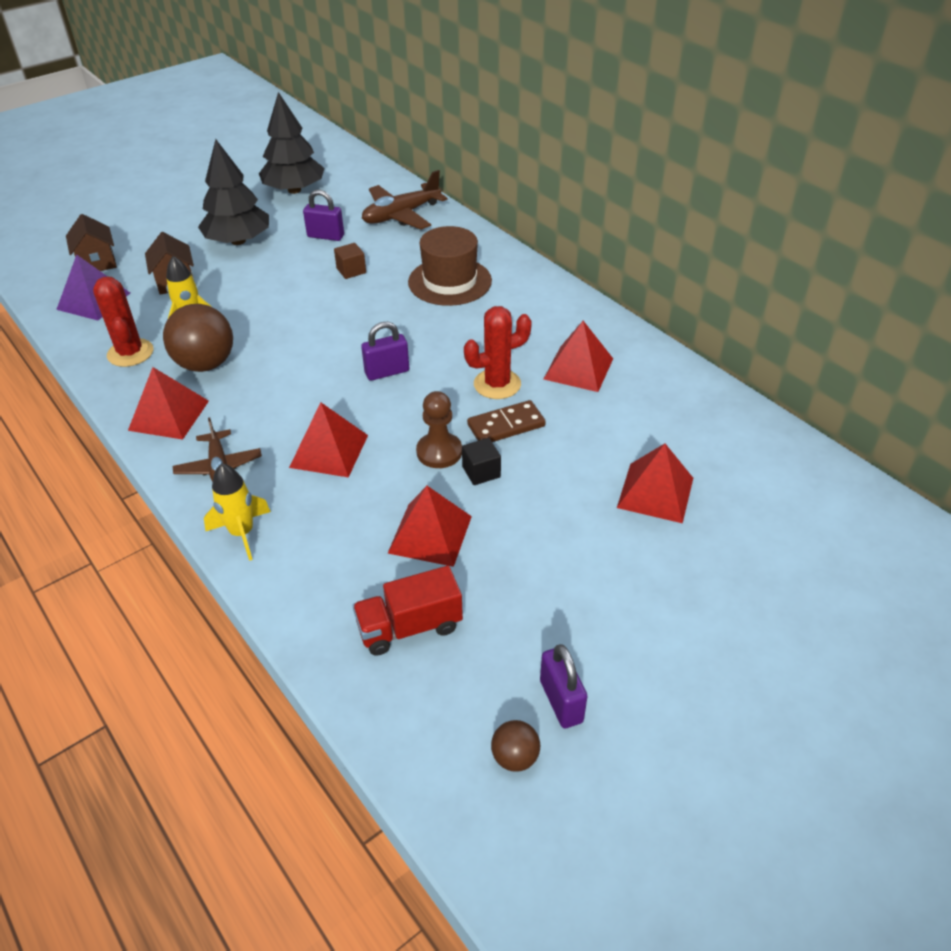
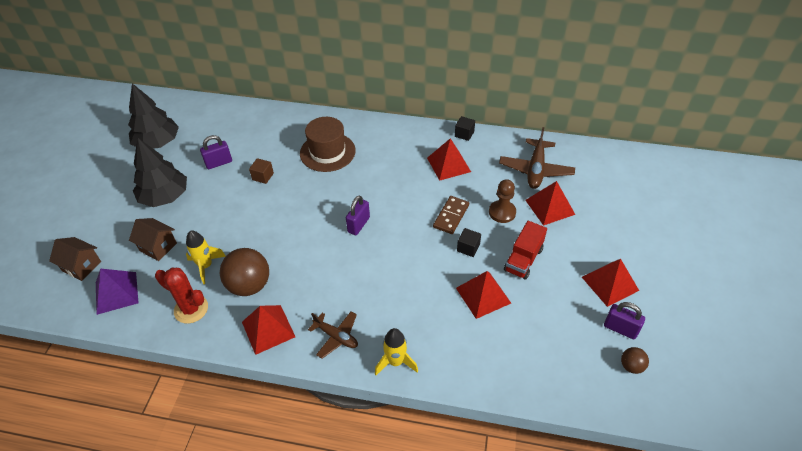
camera: 40 degrees left, 5 degrees up
red pyramid [289,402,368,477] -> red pyramid moved to [582,259,639,307]
red truck [353,566,463,656] -> red truck moved to [504,221,547,280]
brown plane [362,170,447,230] -> brown plane moved to [499,127,575,189]
brown pawn [416,391,462,468] -> brown pawn moved to [489,179,516,223]
red cactus [464,306,532,399] -> none
none -> black cube [455,116,475,141]

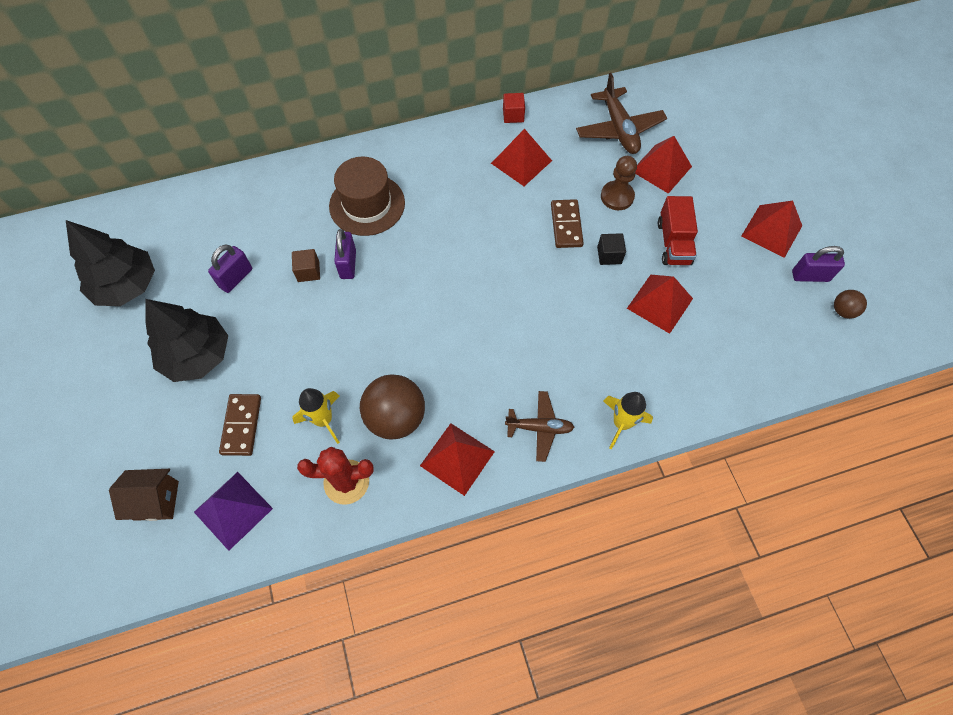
camera: 30 degrees left, 15 degrees up
brown house [129,218,177,261] -> brown domino [219,394,261,456]
purple padlock [346,196,370,235] -> purple padlock moved to [334,229,356,279]
black cube [455,116,475,141] -> red cube [503,93,525,123]

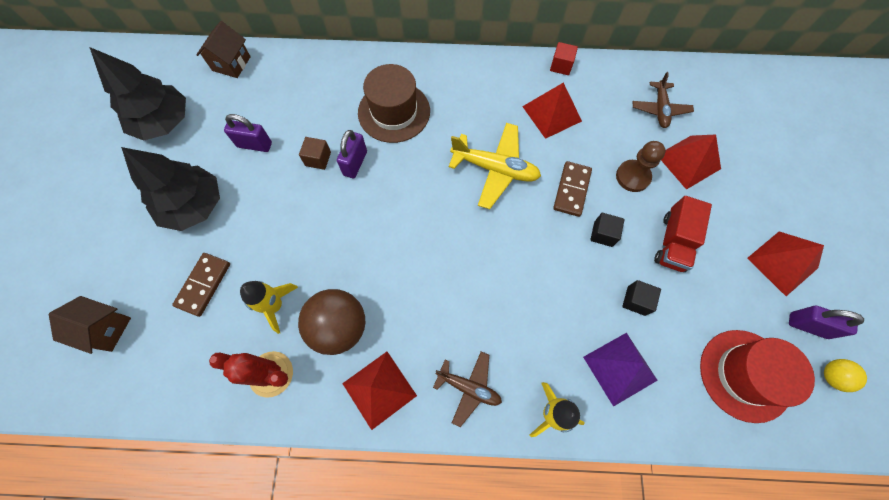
camera: 20 degrees right, 5 degrees up
purple pyramid [194,472,273,551] -> purple pyramid moved to [583,333,658,407]
purple padlock [208,244,252,293] -> purple padlock turned 45 degrees clockwise [224,114,272,152]
brown plane [576,73,667,154] -> brown plane [632,72,694,128], size x0.64
red pyramid [627,275,693,334] -> black cube [622,280,661,316]
brown ball [834,290,867,319] -> yellow ball [824,359,867,392]
none -> brown house [196,21,251,78]
none -> yellow plane [449,123,541,209]
none -> red hat [700,330,815,423]

